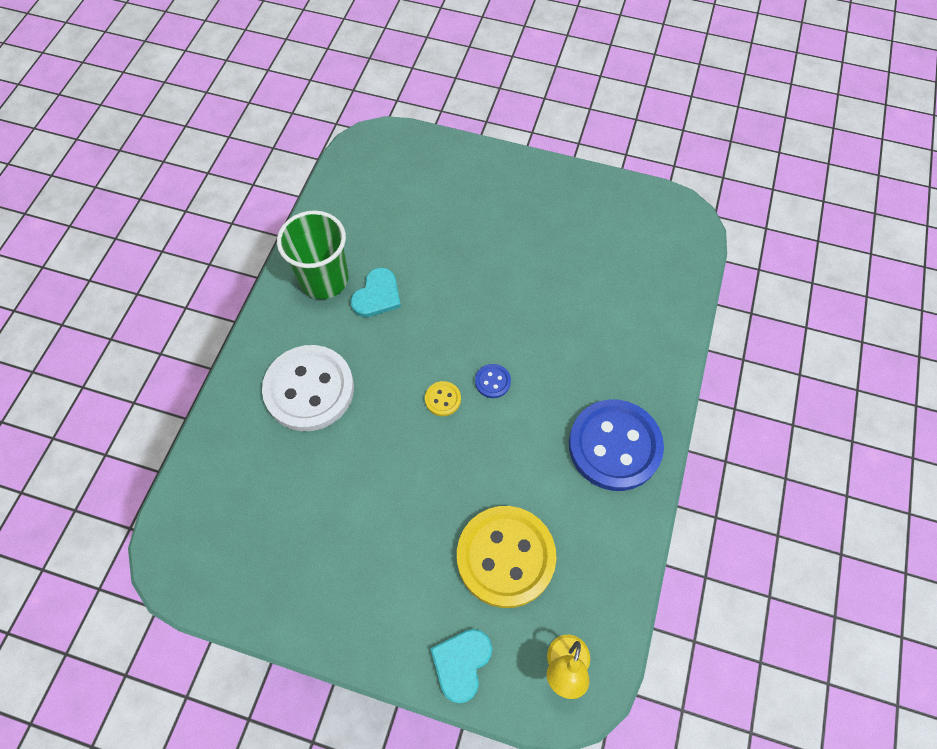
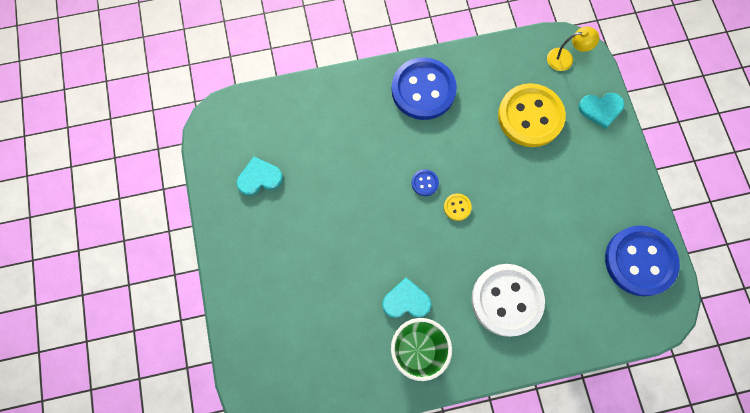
camera: 120 degrees left, 10 degrees up
none -> turquoise heart [237,157,283,196]
none -> blue button [605,225,680,296]

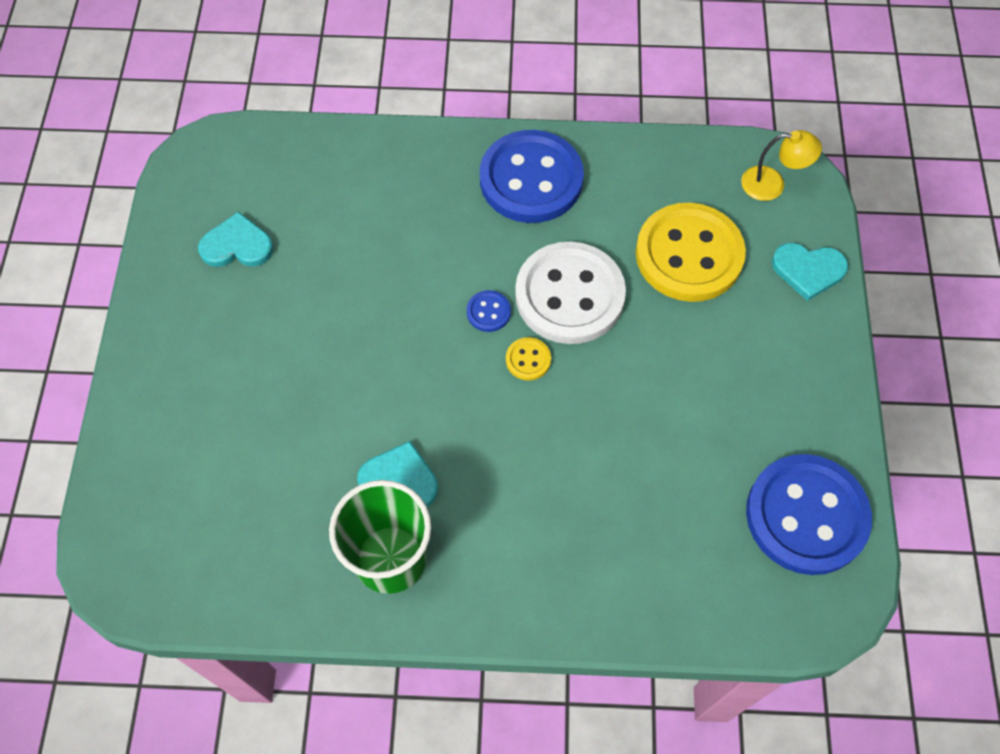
camera: 15 degrees right, 10 degrees down
white button [471,264,545,337] -> white button moved to [515,242,626,344]

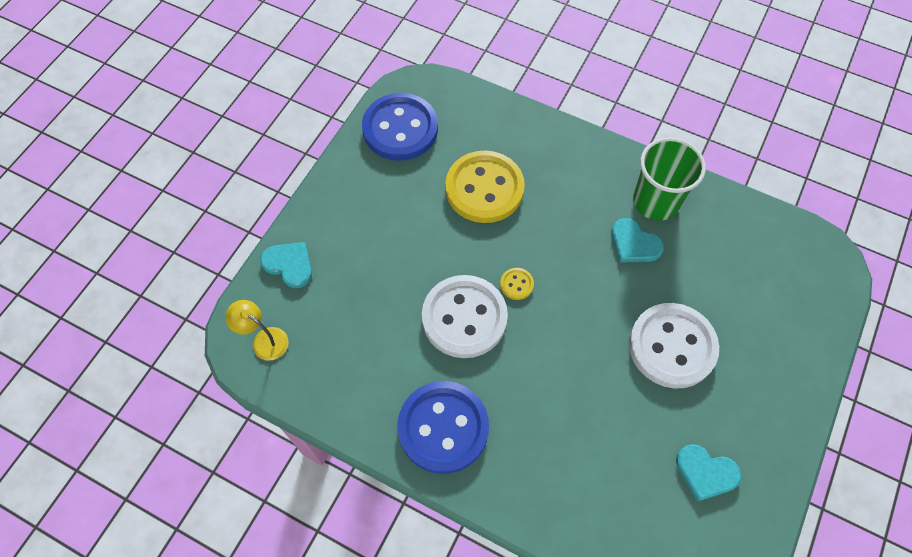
camera: 155 degrees left, 0 degrees up
blue button [467,290,511,332] -> none
yellow button [636,203,746,302] -> yellow button moved to [445,151,525,223]
none -> white button [629,303,719,388]

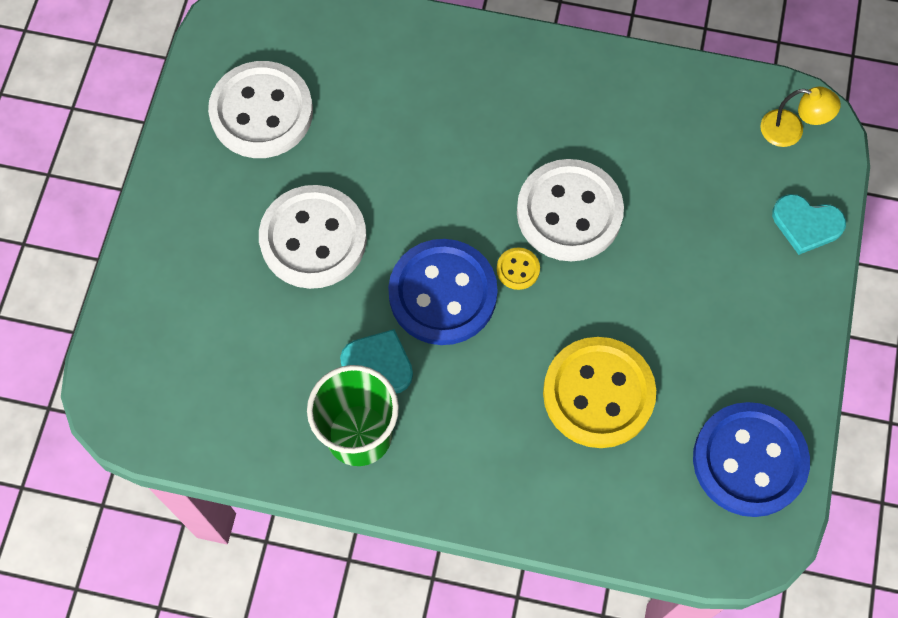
camera: 165 degrees right, 5 degrees up
blue button [397,381,489,474] -> blue button moved to [388,239,498,345]
turquoise heart [676,444,741,502] -> white button [208,61,313,158]

